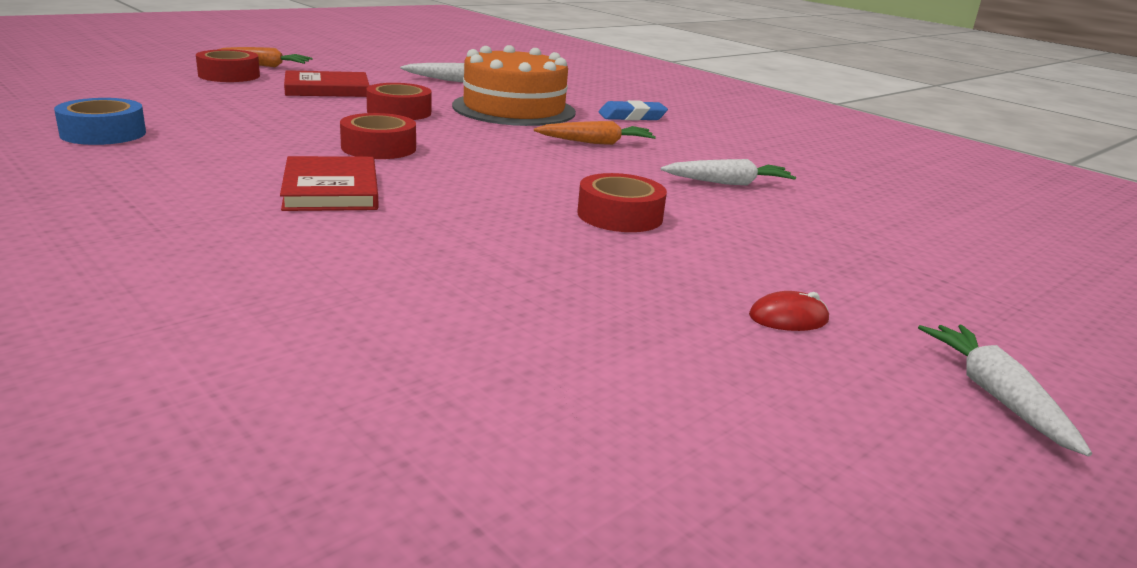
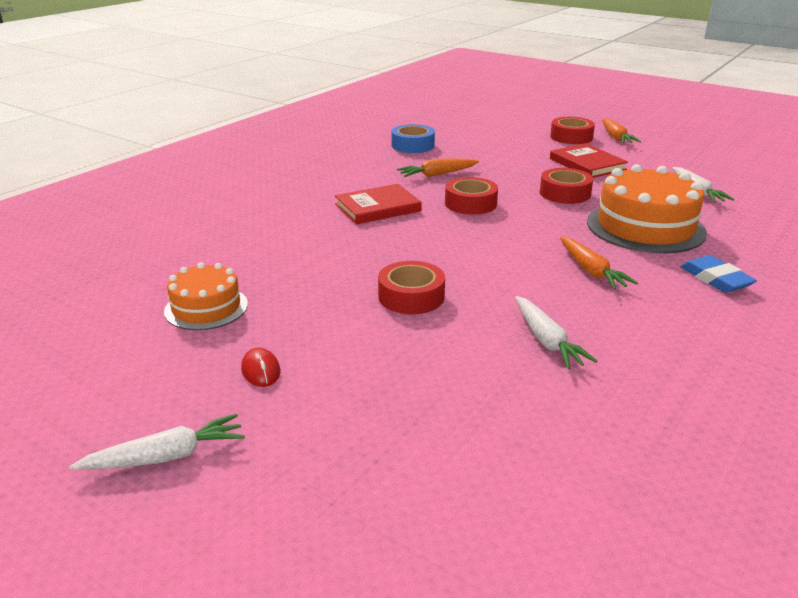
camera: 80 degrees right, 5 degrees up
none -> orange cake [164,262,248,330]
none -> orange carrot [397,158,479,177]

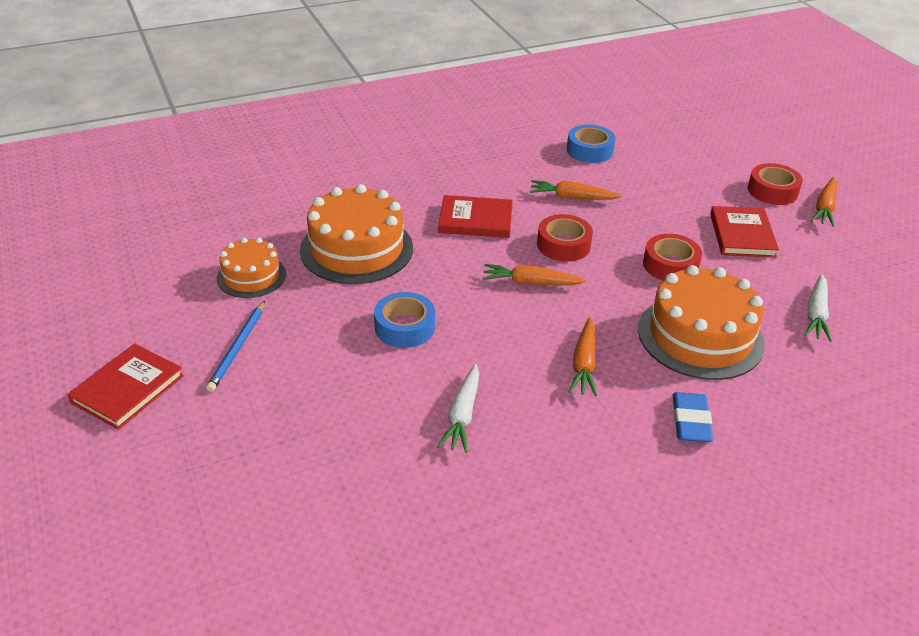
camera: 30 degrees right, 10 degrees up
white carrot [70,414,245,470] -> red book [67,344,184,430]
red mouse [241,347,281,387] -> blue pencil [206,301,265,392]
red tape [378,261,445,314] -> blue tape [374,292,435,348]
none -> orange cake [300,184,413,284]
none -> orange carrot [482,264,586,285]

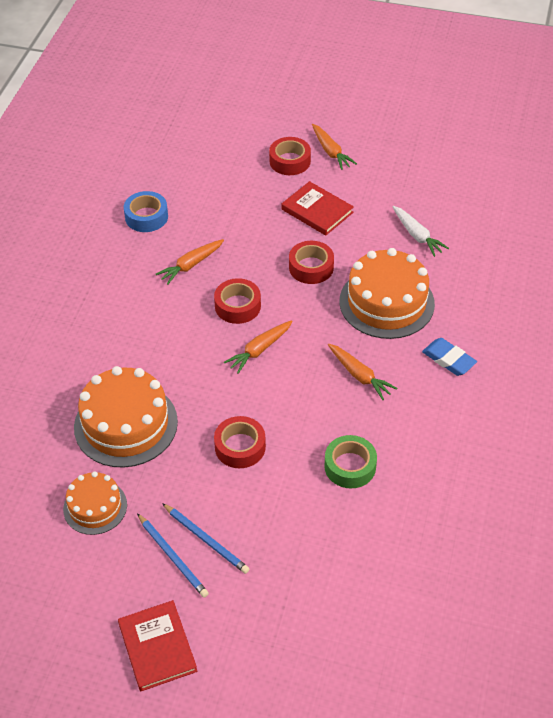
camera: 50 degrees left, 10 degrees up
blue tape [374,292,435,348] -> red tape [214,416,266,468]
white carrot [437,364,479,453] -> green tape [324,435,377,488]
red book [438,195,513,238] -> none
none -> blue pencil [162,503,249,574]

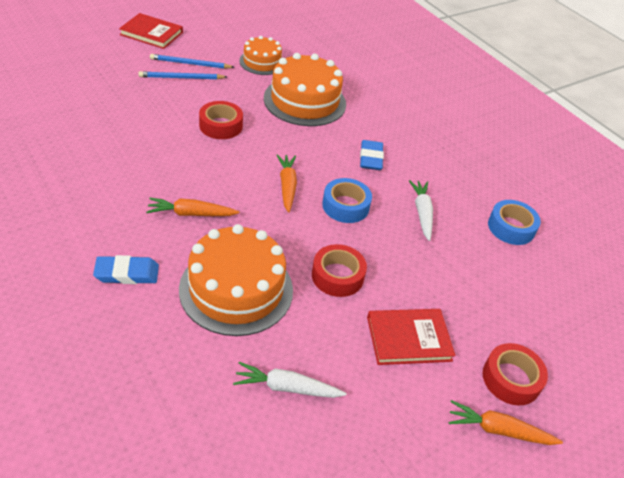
camera: 125 degrees right, 5 degrees down
orange carrot [156,239,224,285] -> white carrot [409,180,433,241]
red tape [214,278,261,324] -> blue tape [322,178,372,223]
green tape [324,435,377,488] -> none
none -> blue eraser [360,140,384,170]

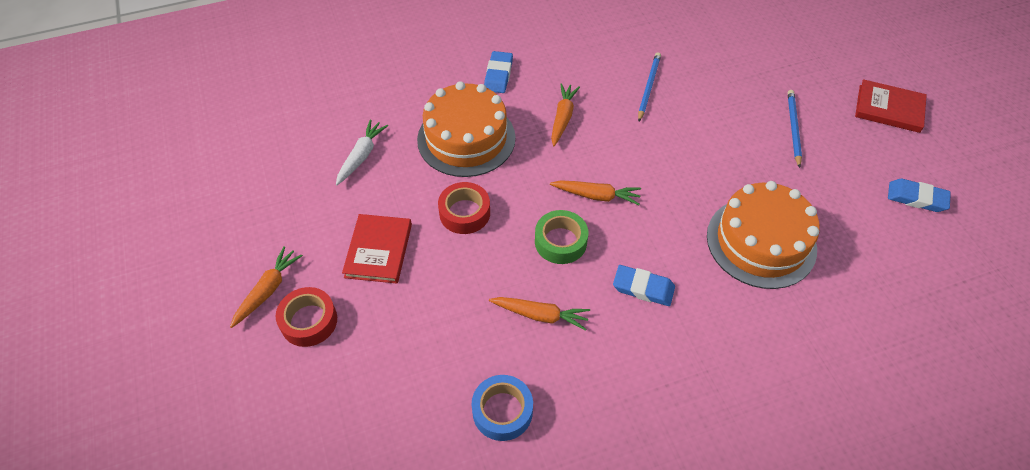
camera: 110 degrees right, 10 degrees up
red book [119,13,183,49] -> red book turned 75 degrees clockwise [855,79,927,133]
blue pencil [150,54,235,69] -> blue pencil moved to [638,52,661,121]
red tape [199,101,243,139] -> none
orange cake [239,36,282,75] -> none
blue tape [322,178,372,223] -> green tape [535,210,588,264]
white carrot [409,180,433,241] -> orange carrot [489,297,590,331]
none -> blue eraser [888,179,951,212]

